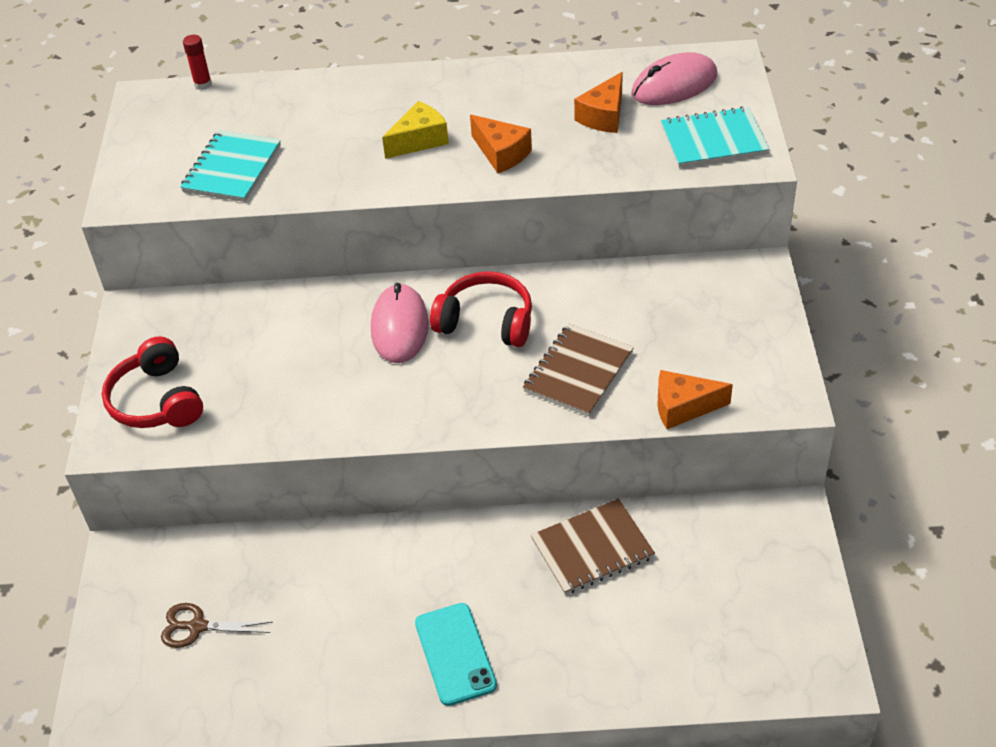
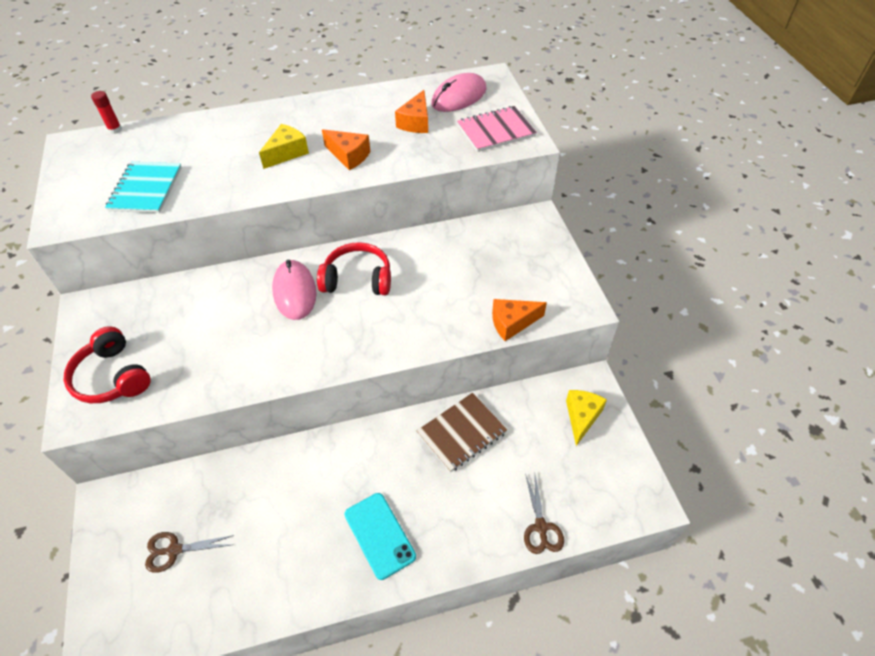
camera: 15 degrees left, 5 degrees up
brown notebook [523,324,634,417] -> none
turquoise notebook [661,106,770,168] -> pink notebook [457,106,537,152]
none -> brown scissors [524,473,564,554]
none -> yellow cheese [566,390,607,446]

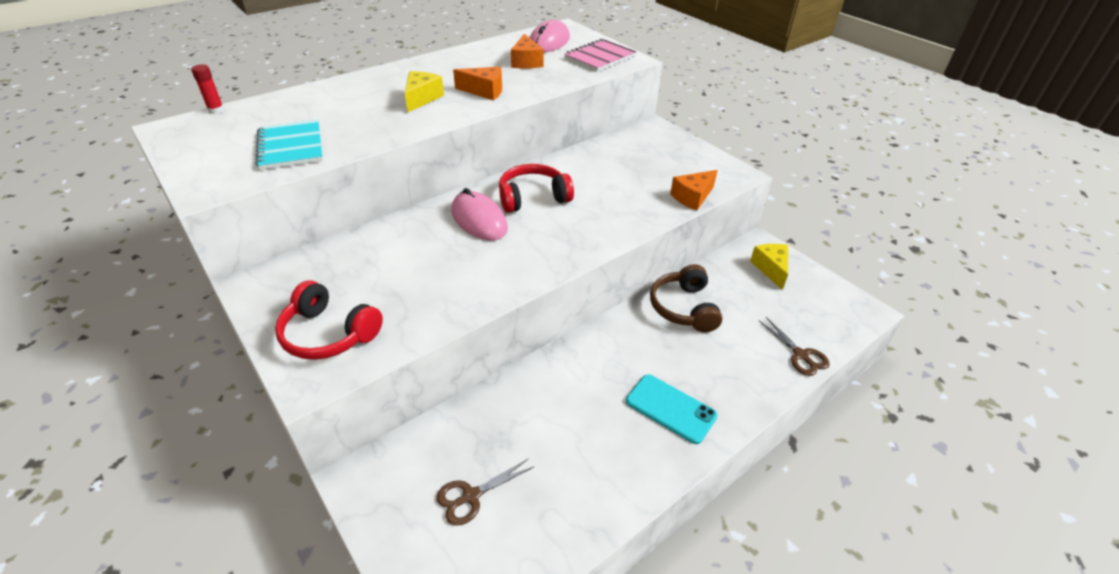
camera: 25 degrees left, 10 degrees down
brown notebook [417,393,507,473] -> brown headphones [650,264,722,332]

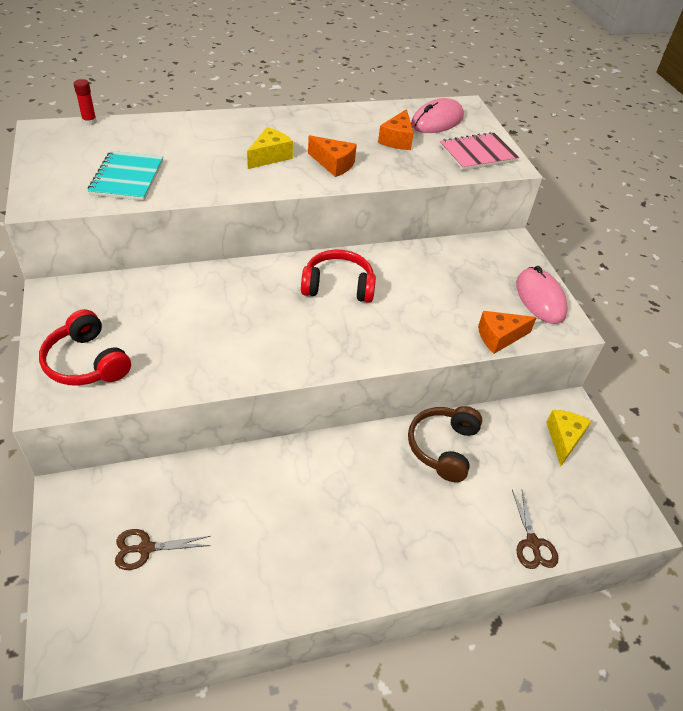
camera: 20 degrees right, 5 degrees up
pink mouse [451,188,508,240] -> pink mouse moved to [516,266,568,324]
turquoise phone [626,374,718,444] -> none

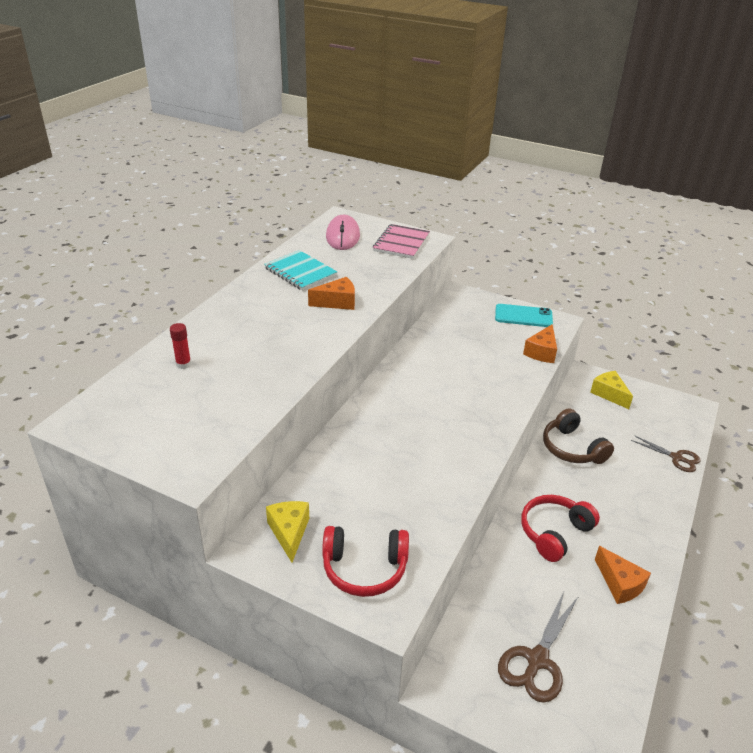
camera: 45 degrees left, 10 degrees down
red glue stick [74,79,97,126] -> red glue stick moved to [170,323,191,369]
turquoise notebook [87,151,163,201] -> turquoise notebook moved to [264,250,337,291]
brown scissors [115,529,211,570] -> brown scissors [498,592,579,703], size x1.53
yellow cheese [247,127,293,169] -> yellow cheese moved to [266,501,309,562]
red headphones [301,250,376,303] -> red headphones moved to [521,495,600,562]
orange cheese [378,109,414,150] -> orange cheese moved to [595,546,651,604]
pink mouse [516,266,568,324] -> turquoise phone [495,304,553,327]

